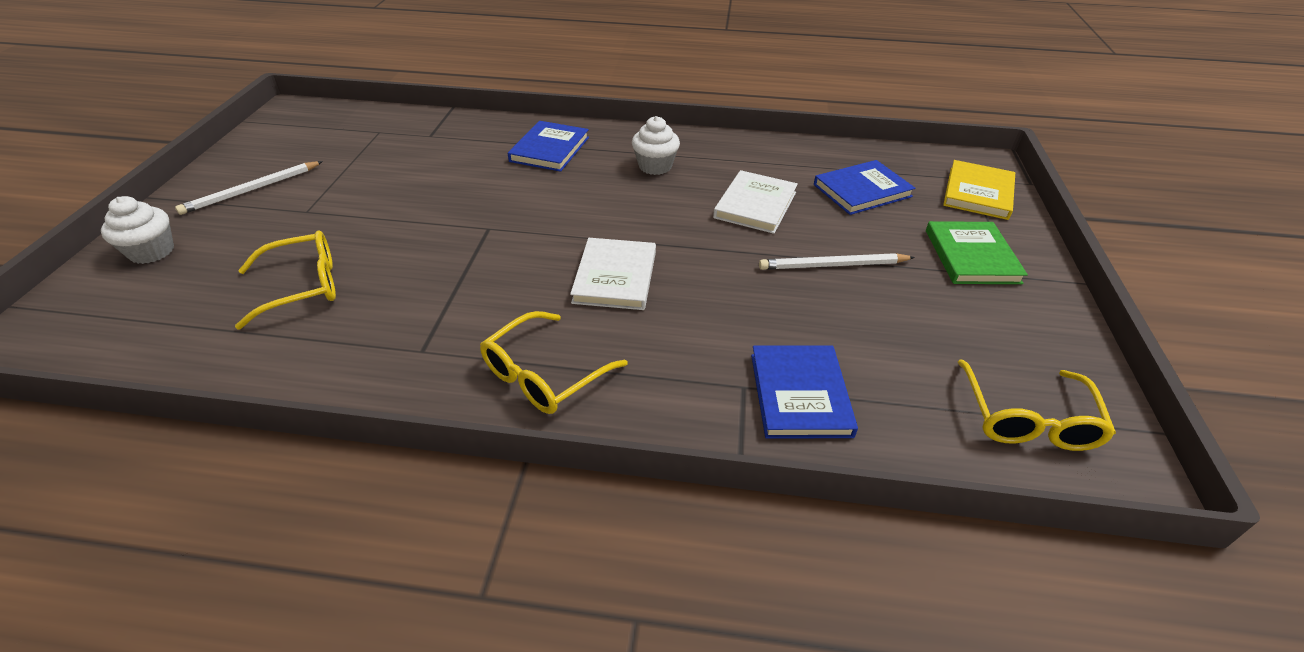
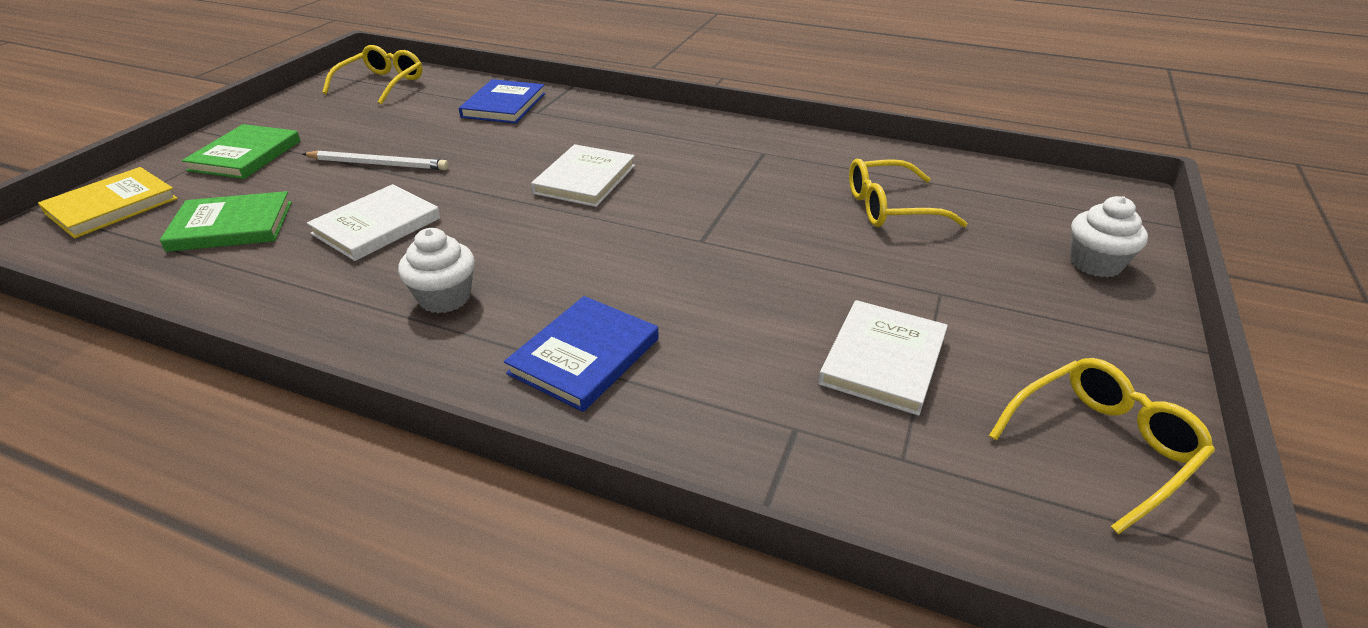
camera: 165 degrees left, 5 degrees down
white pencil [175,161,323,215] -> none
yellow glasses [480,311,628,414] -> yellow glasses moved to [989,358,1215,534]
blue book [814,160,915,215] -> green book [160,191,292,252]
none -> white book [818,300,948,416]

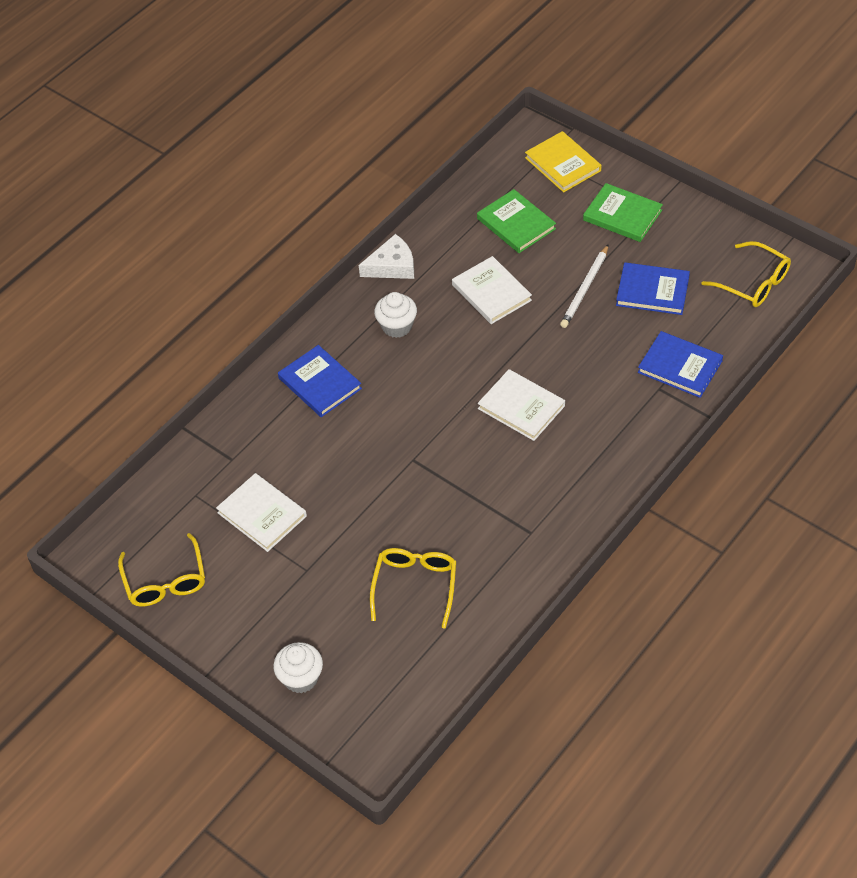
camera: 110 degrees right, 15 degrees up
green book [160,191,292,252] -> green book turned 45 degrees counterclockwise [477,189,556,253]
none -> white cheese [359,234,414,279]
none -> blue book [616,262,690,315]

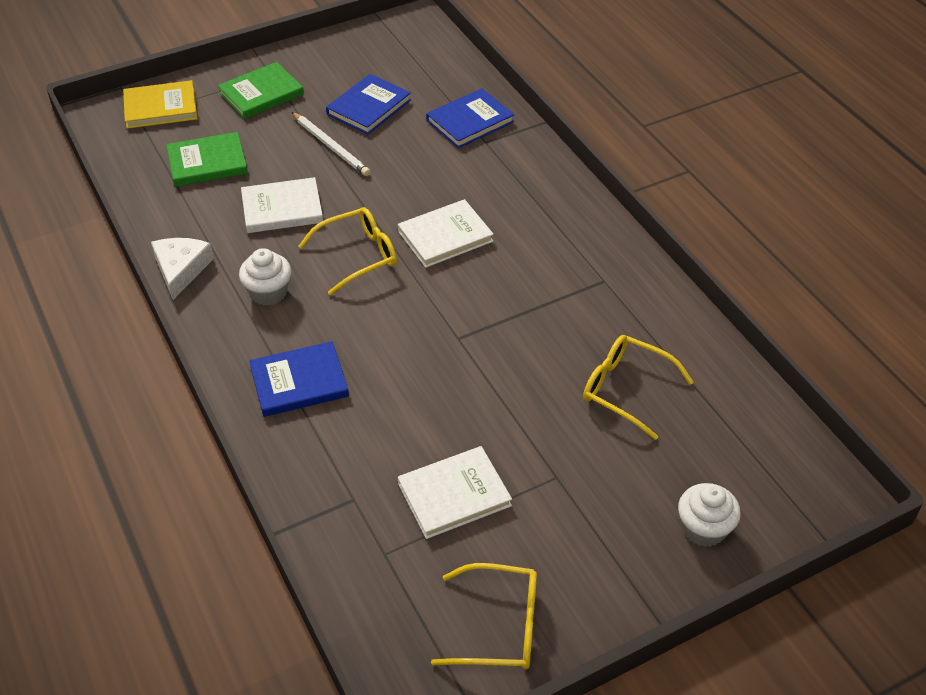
camera: 70 degrees left, 5 degrees down
yellow glasses [701,241,791,307] -> yellow glasses moved to [298,207,397,295]

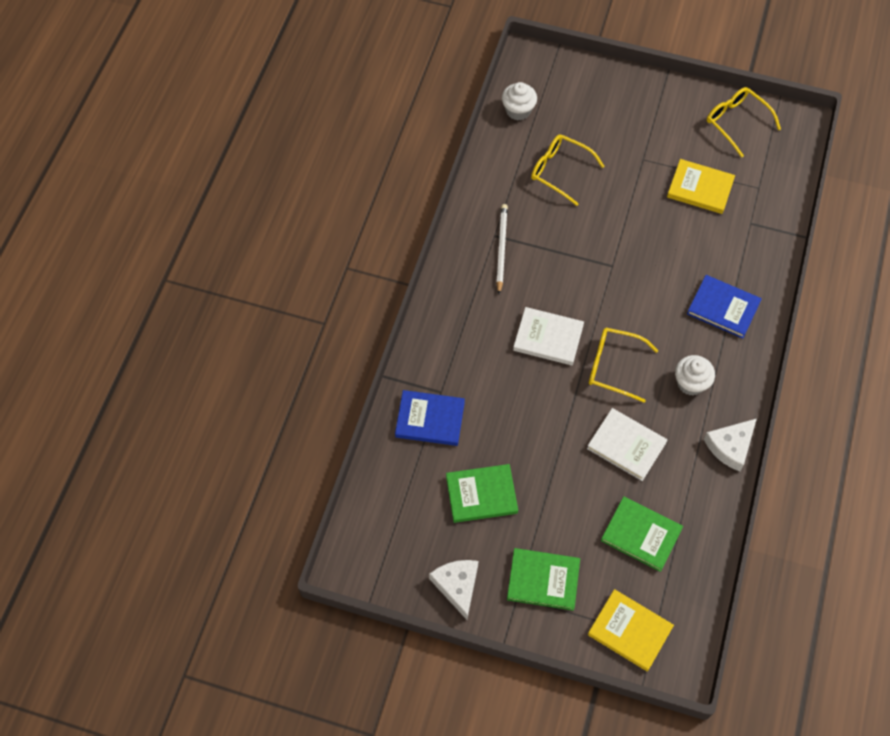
camera: 135 degrees left, 15 degrees up
white pencil [292,112,370,176] -> white pencil moved to [496,204,508,294]
blue book [326,74,411,134] -> green book [446,464,518,523]
white book [398,446,512,539] -> yellow book [667,159,735,214]
yellow glasses [583,335,693,440] -> yellow glasses turned 135 degrees clockwise [531,134,605,206]
white cupcake [678,483,741,547] -> white cupcake moved to [502,82,537,121]
none -> white cheese [429,560,478,620]

